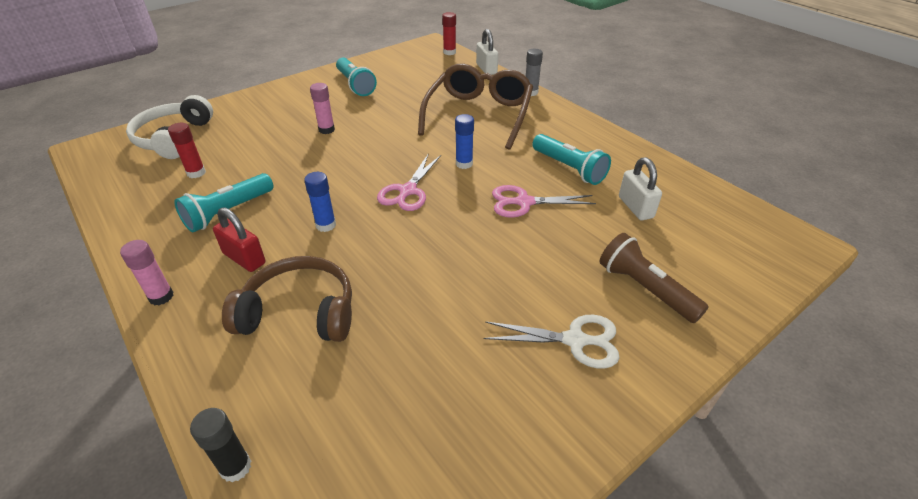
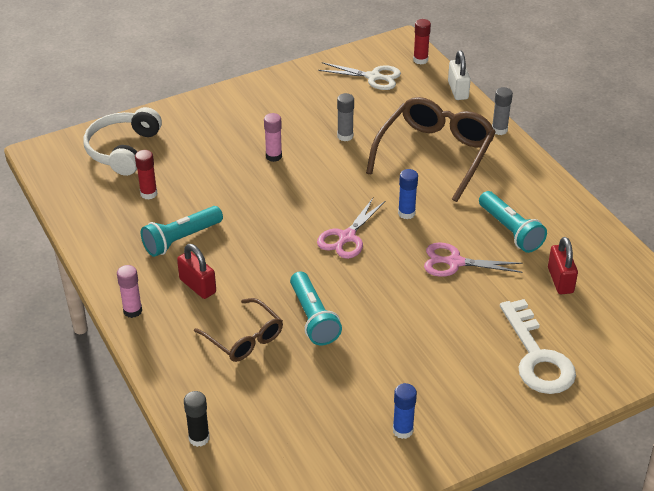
camera: 10 degrees right, 0 degrees up
brown headphones [222,256,352,342] -> brown glasses [194,298,283,362]
blue glue stick [304,172,336,232] -> blue glue stick moved to [393,383,417,439]
turquoise flashlight [336,57,377,96] -> turquoise flashlight moved to [290,271,342,345]
white scissors [484,315,620,369] -> white scissors moved to [318,62,401,90]
brown flashlight [600,233,709,323] -> white key [500,299,576,394]
white padlock [619,157,662,220] -> red padlock [548,237,578,294]
none -> grey glue stick [337,93,354,141]

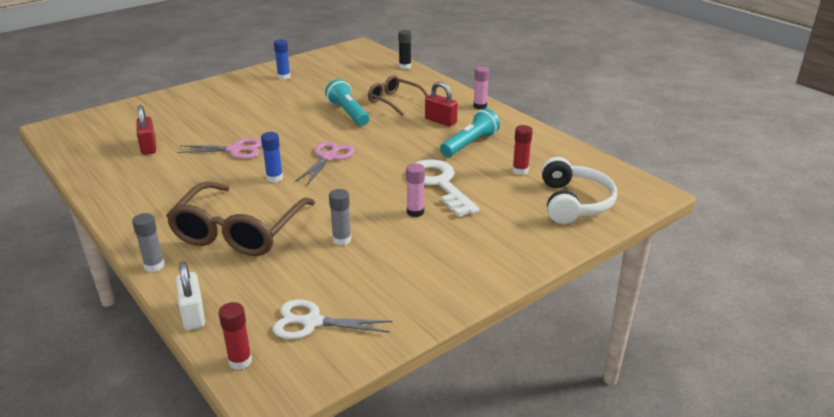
camera: 170 degrees right, 10 degrees down
turquoise flashlight [479,191,547,253] -> none
white key [500,299,576,394] -> white key moved to [416,159,480,217]

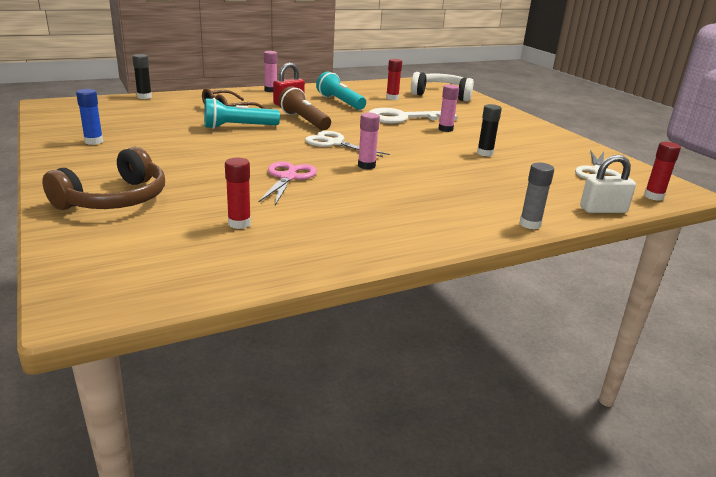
camera: 80 degrees left, 5 degrees down
red padlock [137,105,156,155] -> red glue stick [225,158,251,229]
brown glasses [166,181,315,256] -> none
blue glue stick [261,132,283,182] -> pink glue stick [358,113,380,169]
pink scissors [295,142,355,185] -> white scissors [305,131,390,157]
grey glue stick [329,189,351,246] -> black glue stick [477,104,502,157]
none -> brown headphones [42,147,165,210]
none -> brown flashlight [278,86,331,130]

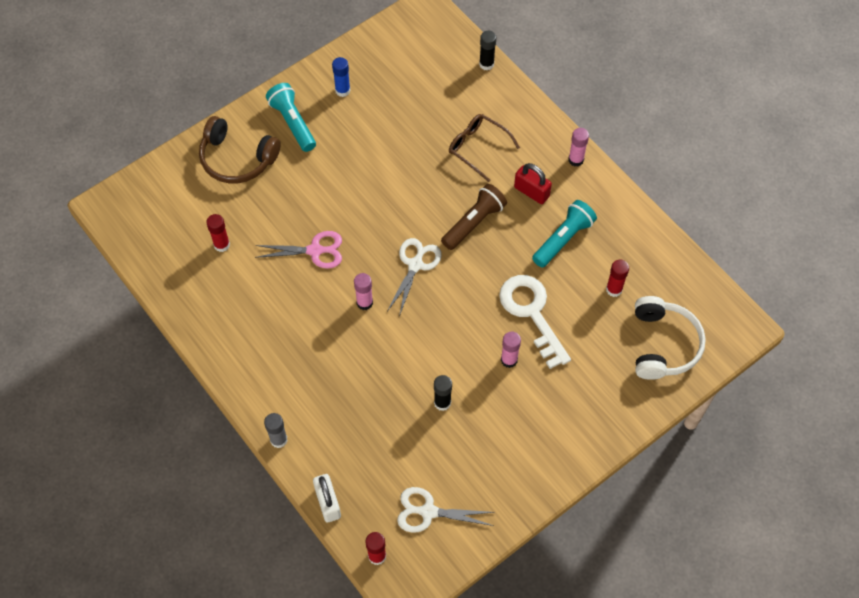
camera: 80 degrees right, 35 degrees up
turquoise flashlight [204,98,280,129] -> turquoise flashlight moved to [266,83,316,152]

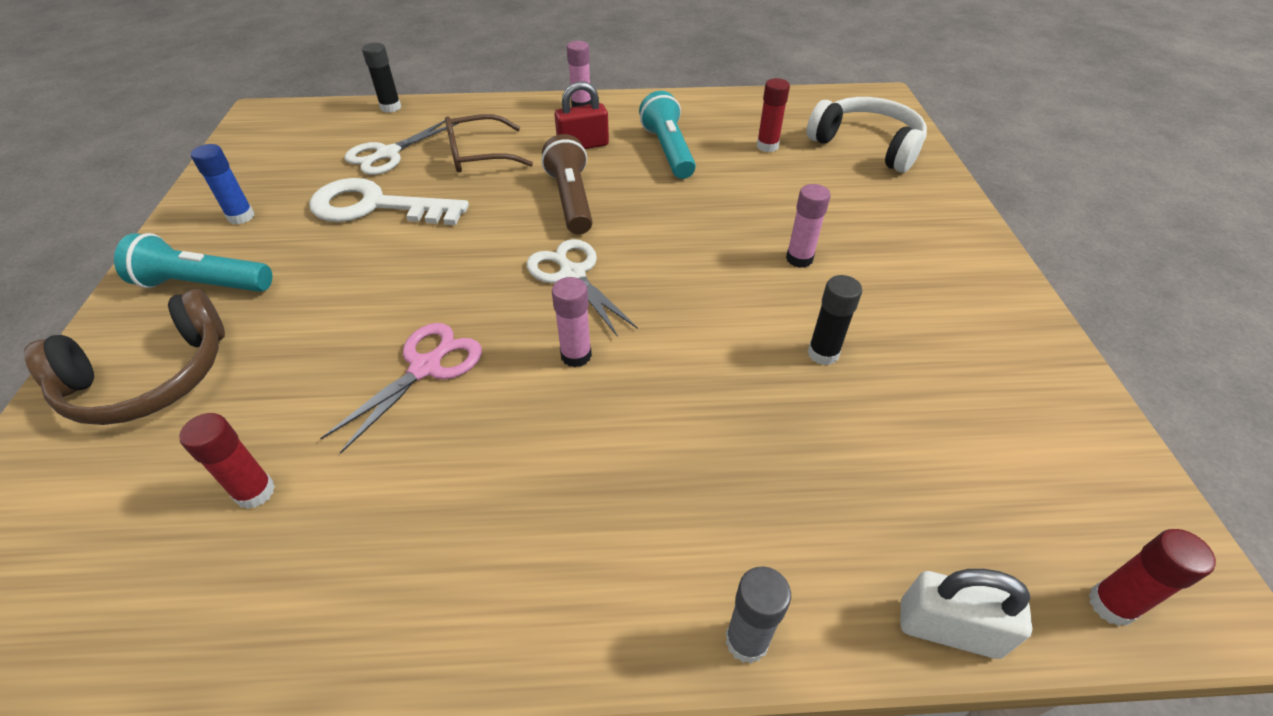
camera: 55 degrees left, 15 degrees down
white scissors [397,487,495,533] -> white scissors moved to [344,120,459,175]
white key [499,275,571,369] -> white key moved to [309,178,469,225]

